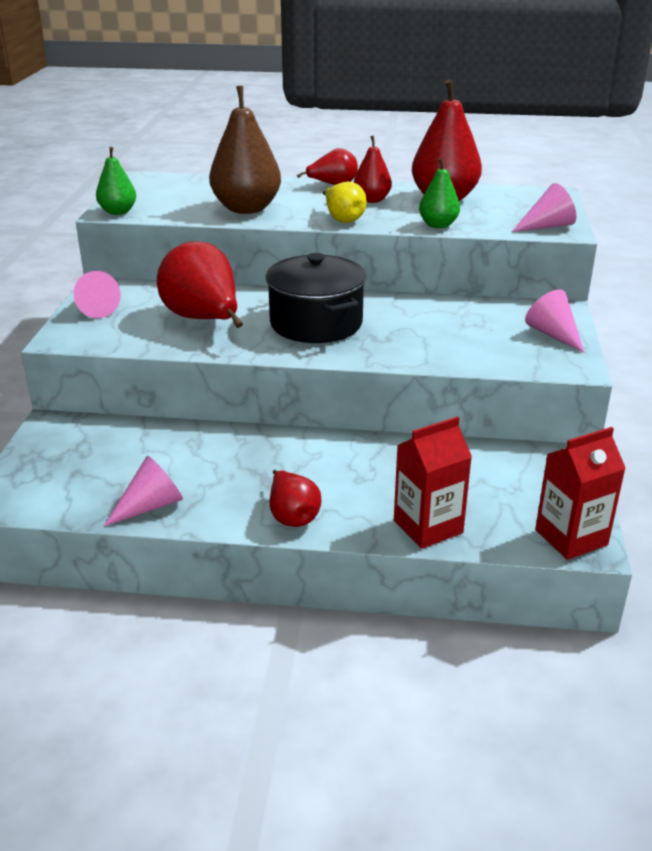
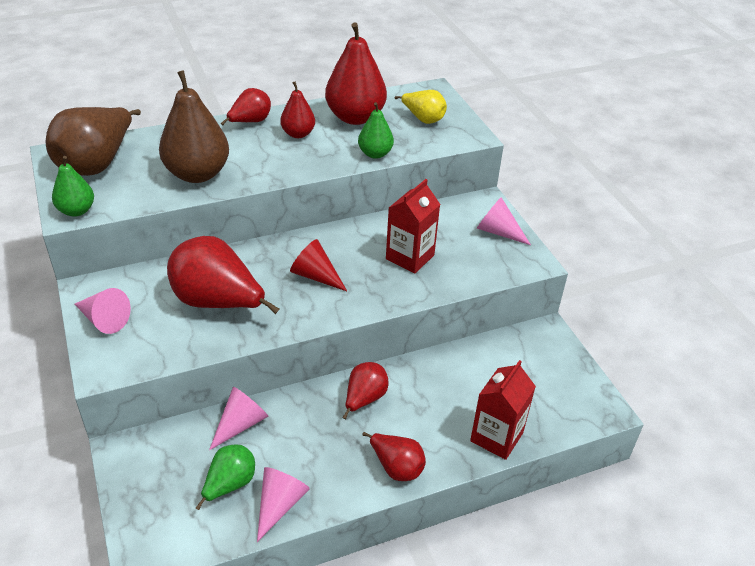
camera: 30 degrees left, 10 degrees up
black pot [265,253,367,343] -> red cone [290,239,347,291]
yellow pear [323,182,367,223] -> yellow pear moved to [395,90,447,124]
pink cone [512,183,576,232] -> pink cone moved to [209,387,268,451]
red carton [535,427,626,560] -> red carton moved to [386,179,440,274]
none -> brown pear [46,107,141,176]
none -> green pear [196,444,255,510]
none -> red pear [342,362,389,419]

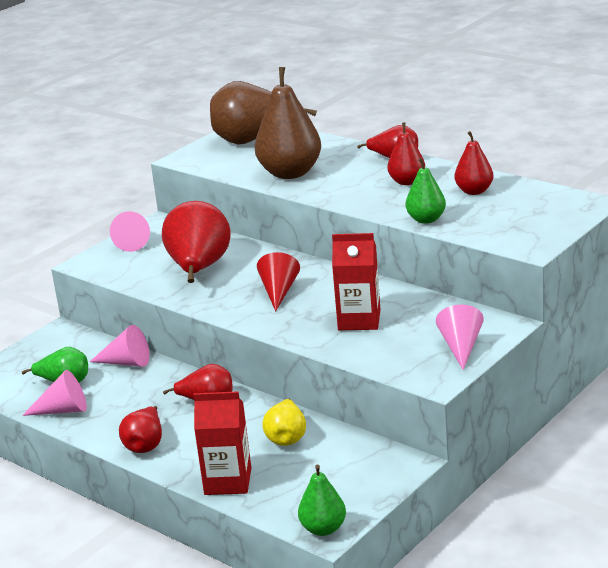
camera: 65 degrees right, 15 degrees down
green pear [52,156,94,217] -> green pear moved to [298,465,346,536]
red pear [325,22,387,125] -> red pear [454,131,494,195], size x0.55
yellow pear [395,90,447,124] -> yellow pear moved to [262,398,306,446]

